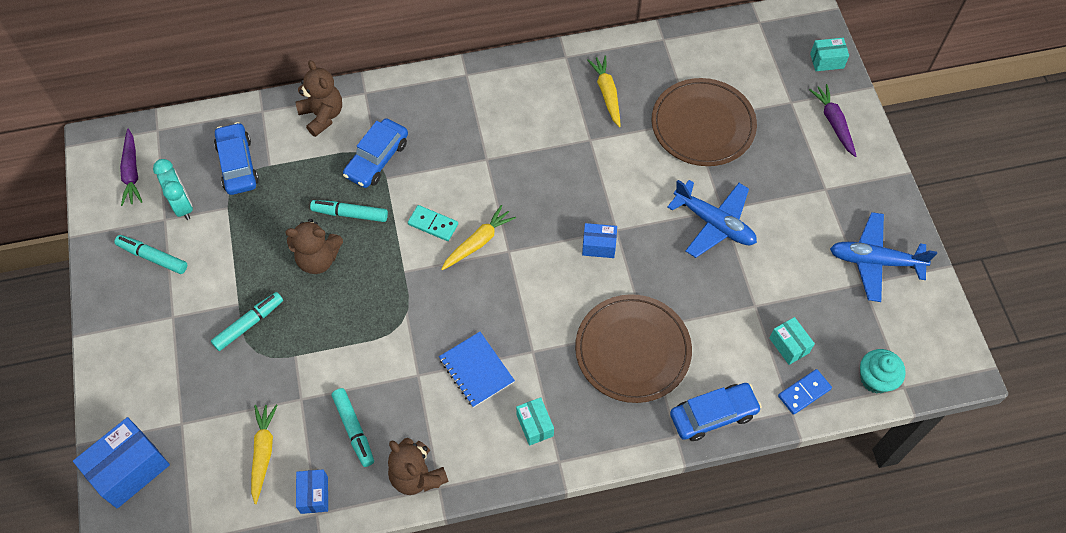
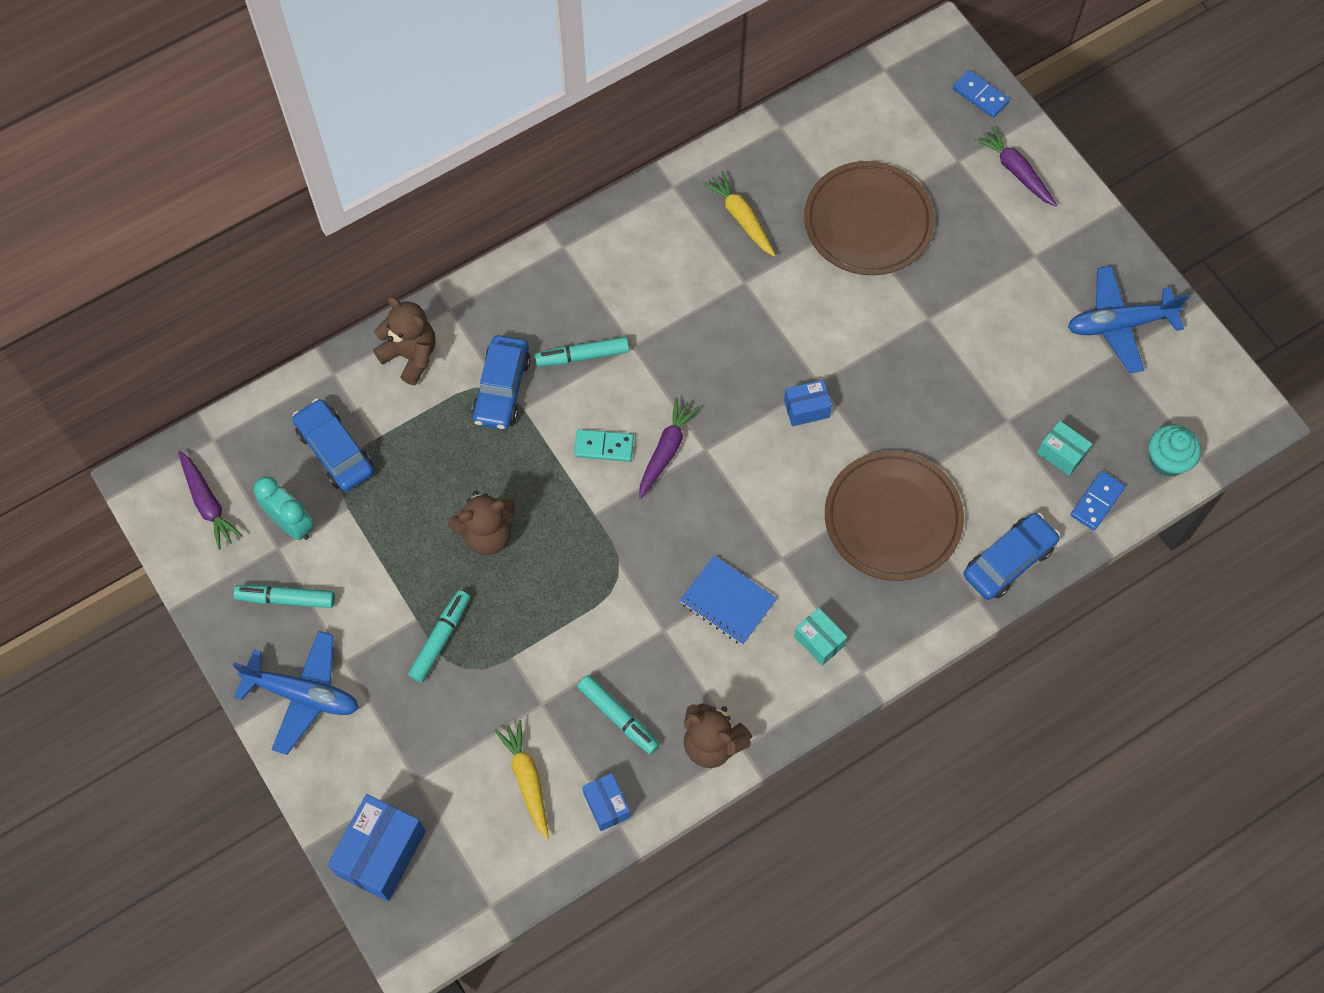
camera: 20 degrees left, 5 degrees up
turquoise marker [310,200,388,222] -> turquoise marker moved to [535,336,629,367]
yellow carrot [441,205,516,270] -> purple carrot [639,397,700,499]
blue plane [667,180,757,258] -> blue plane moved to [233,631,359,755]
turquoise box [810,38,849,71] -> blue domino [953,70,1010,118]

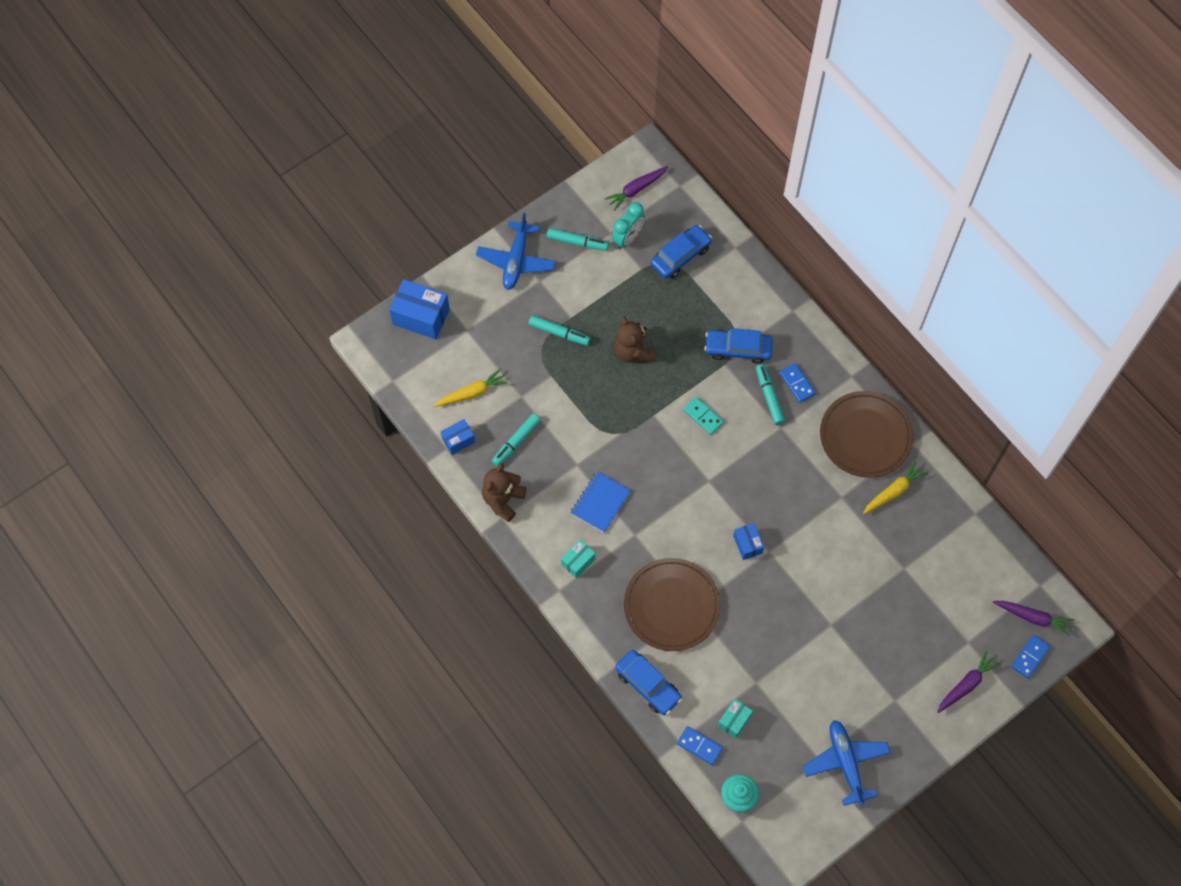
camera: 85 degrees right, 0 degrees up
turquoise marker [233,585,335,608] -> turquoise marker turned 105 degrees clockwise [547,228,609,251]
brown teddy bear [373,297,436,385] -> none
turquoise domino [574,429,634,462] -> turquoise domino turned 45 degrees counterclockwise [683,397,724,435]
purple carrot [639,397,700,499] -> purple carrot moved to [993,601,1074,636]
brown plate [804,161,935,275] -> brown plate moved to [820,391,913,478]
none -> blue domino [779,363,815,403]

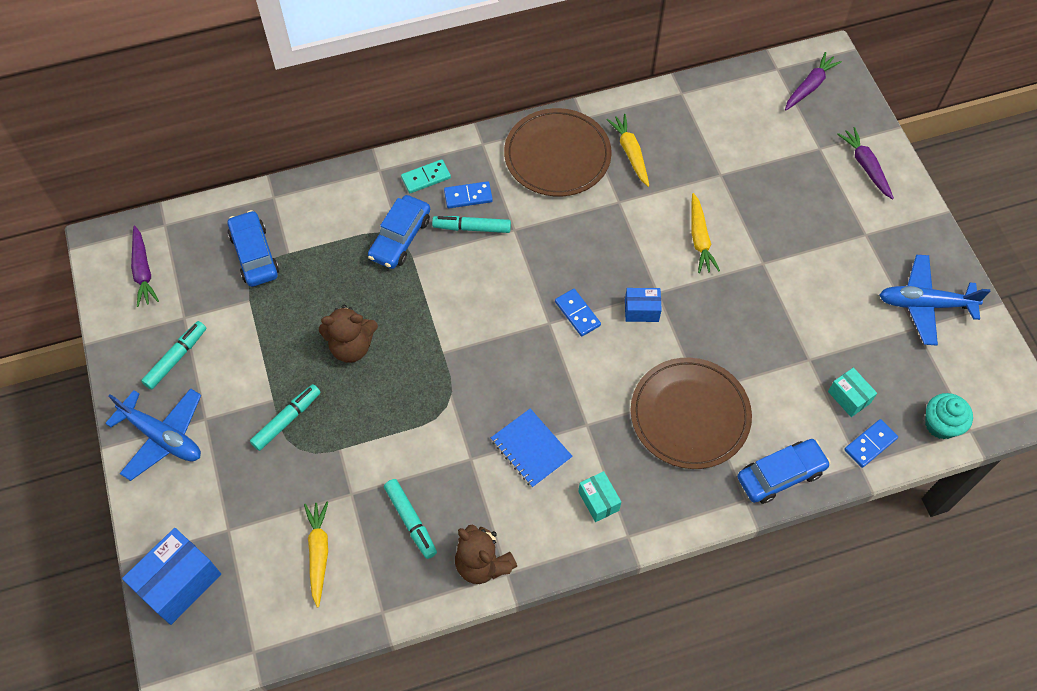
camera: 70 degrees left, 5 degrees down
blue box [441,419,475,455] -> none
turquoise clock [612,202,645,249] -> none
turquoise domino [683,397,724,435] -> turquoise domino moved to [401,159,451,193]
blue domino [1011,635,1050,678] -> blue domino moved to [555,289,601,337]
none -> yellow carrot [691,193,720,273]

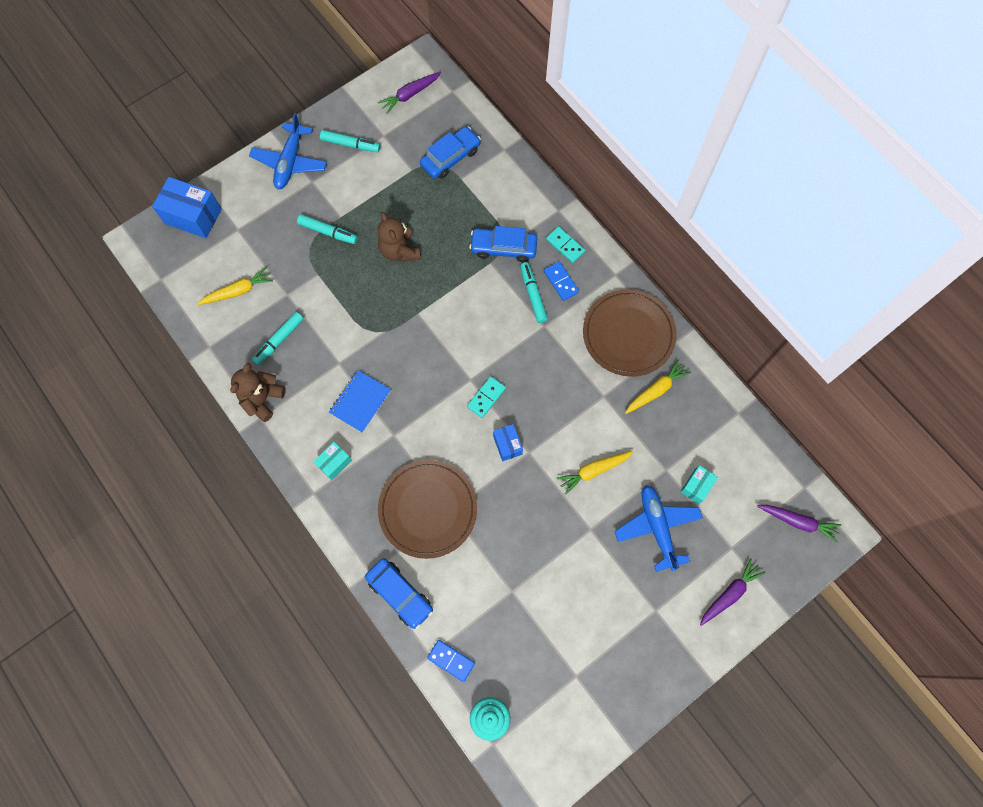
camera: 70 degrees right, 10 degrees up
blue domino [555,289,601,337] -> turquoise domino [467,376,506,418]
turquoise box [828,368,877,417] -> turquoise box moved to [680,465,718,504]
blue plane [879,255,991,346] -> blue plane moved to [614,485,703,572]

